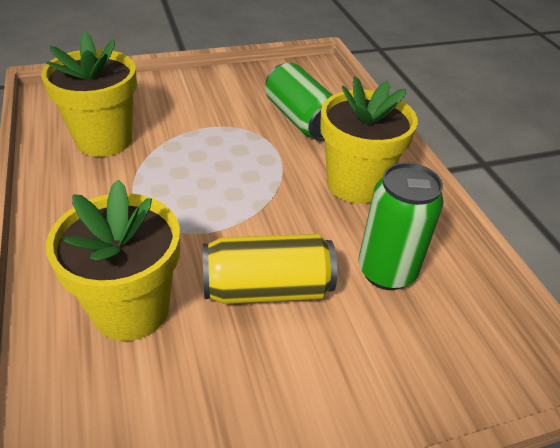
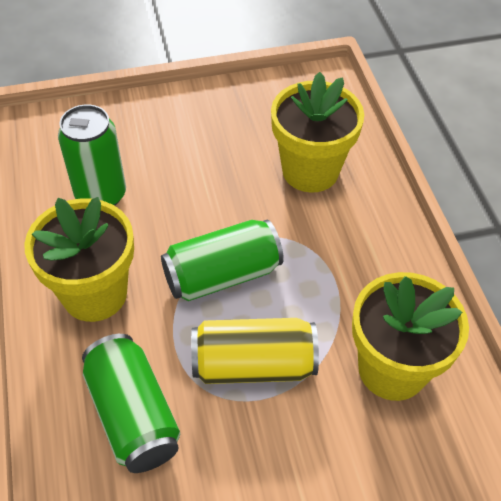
camera: 175 degrees left, 10 degrees up
yellow can [203,234,337,304] -> yellow can moved to [191,318,319,384]
none -> green can [161,220,284,301]

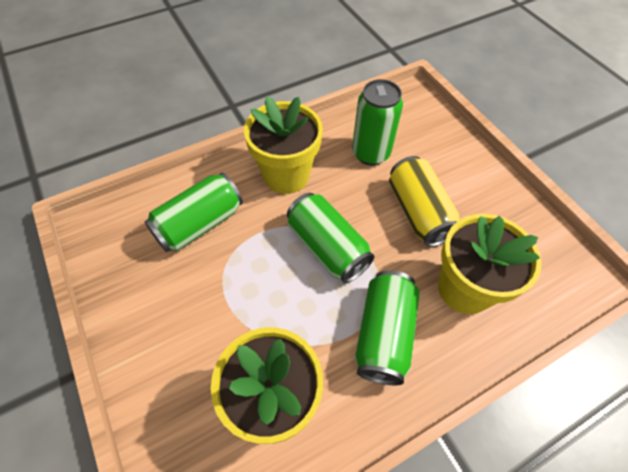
camera: 75 degrees right, 5 degrees up
yellow can [191,318,319,384] -> yellow can moved to [389,156,460,247]
none -> green can [355,270,420,385]

